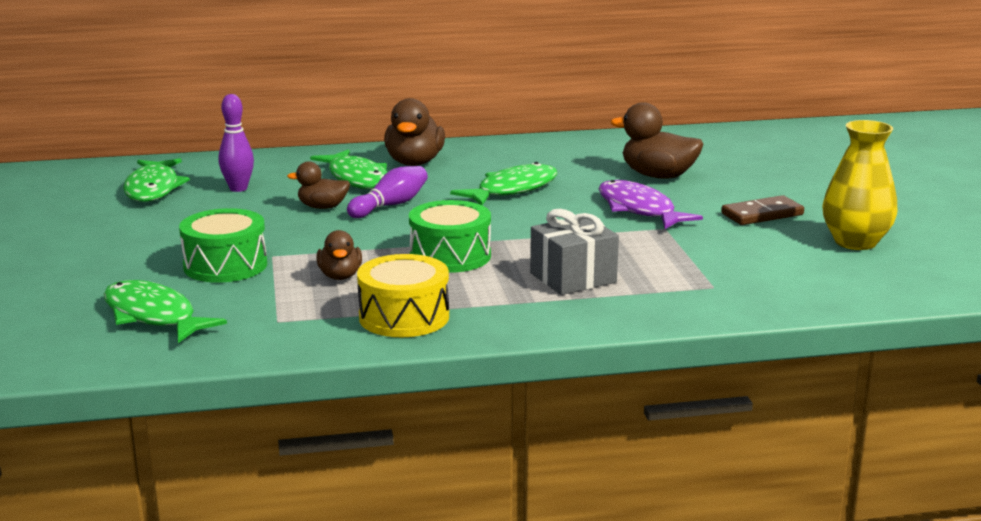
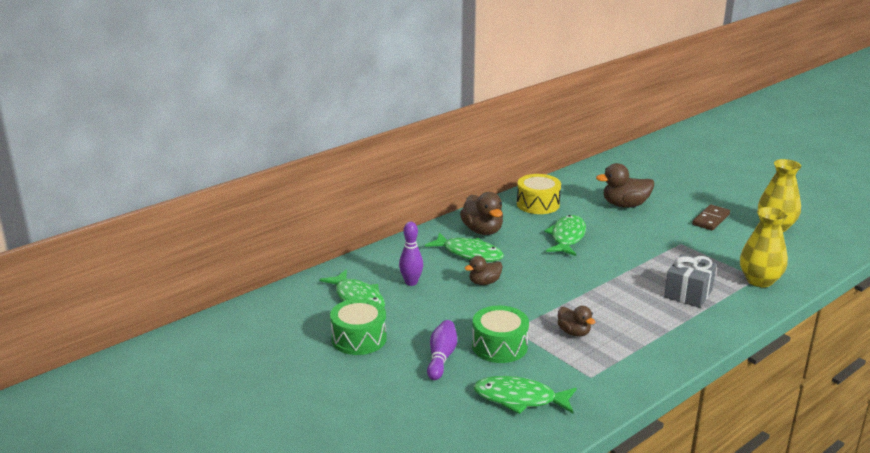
camera: 30 degrees left, 5 degrees up
purple bowling pin [347,166,428,218] -> purple bowling pin moved to [427,320,457,380]
yellow drum [357,254,449,337] -> yellow drum moved to [517,174,561,214]
green drum [409,200,491,273] -> green drum moved to [330,298,387,355]
purple fish [599,180,703,229] -> none
none -> yellow vase [740,207,788,287]

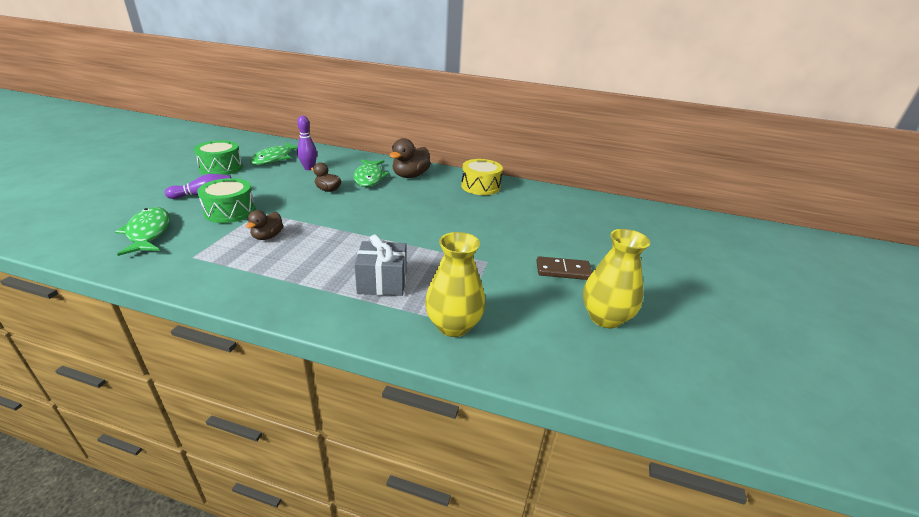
camera: 55 degrees right, 5 degrees up
green fish [544,215,586,256] -> none
brown duck [596,163,654,208] -> none

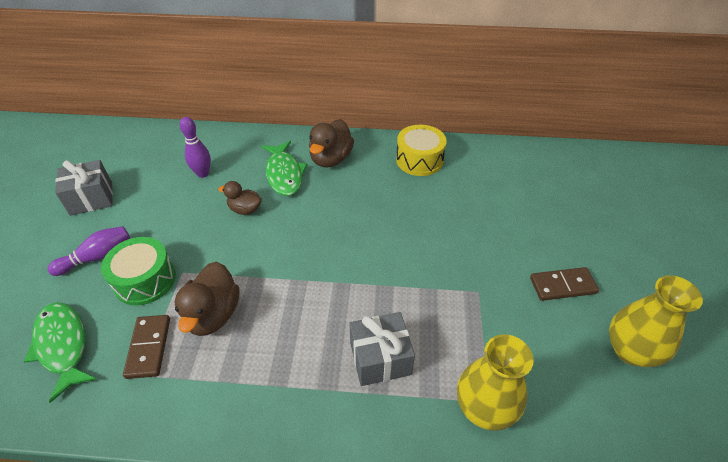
camera: 10 degrees left, 15 degrees up
green drum [194,140,243,175] -> grey gift [55,160,113,216]
brown duck [246,210,283,240] -> brown duck [174,262,239,336], size x1.64
green fish [250,142,298,165] -> none
none -> brown domino [123,315,170,379]

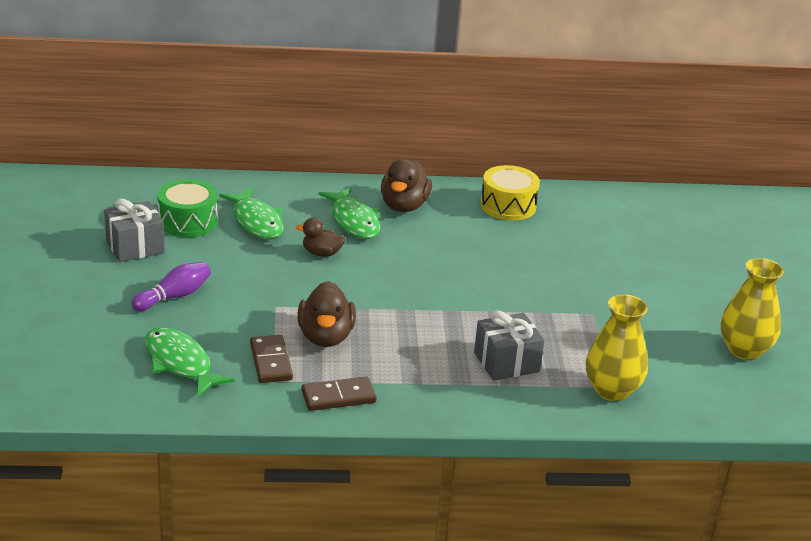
camera: 10 degrees left, 15 degrees down
green drum [101,237,176,306] -> green drum moved to [157,179,218,237]
purple bowling pin [180,117,211,178] -> green fish [219,188,284,240]
brown domino [530,267,599,301] -> brown domino moved to [302,377,377,411]

